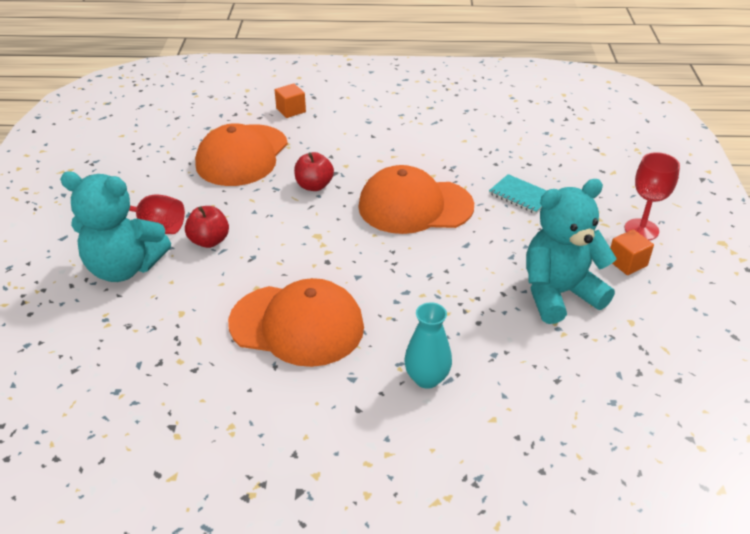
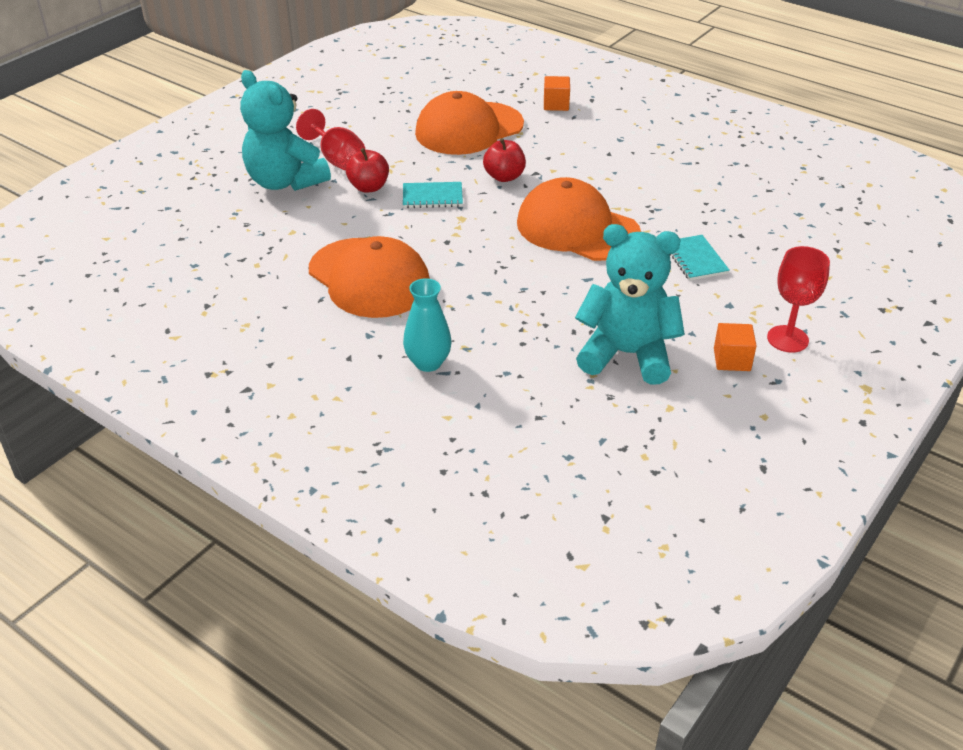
camera: 35 degrees right, 0 degrees up
none -> turquoise notebook [403,182,463,208]

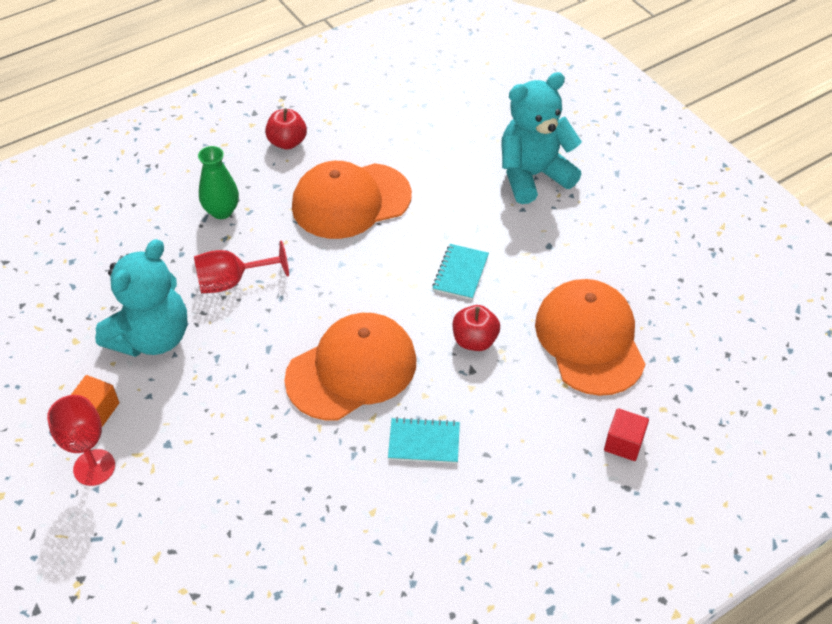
camera: 110 degrees right, 10 degrees up
red goblet [296,109,365,170] -> red goblet moved to [194,241,289,293]
red apple [346,148,389,193] -> red apple moved to [265,108,307,149]
turquoise vase [403,278,452,372] -> green vase [198,146,239,219]
orange cube [544,76,570,111] -> red cube [604,408,649,461]
turquoise notebook [670,235,730,281] -> turquoise notebook moved to [388,417,460,464]

